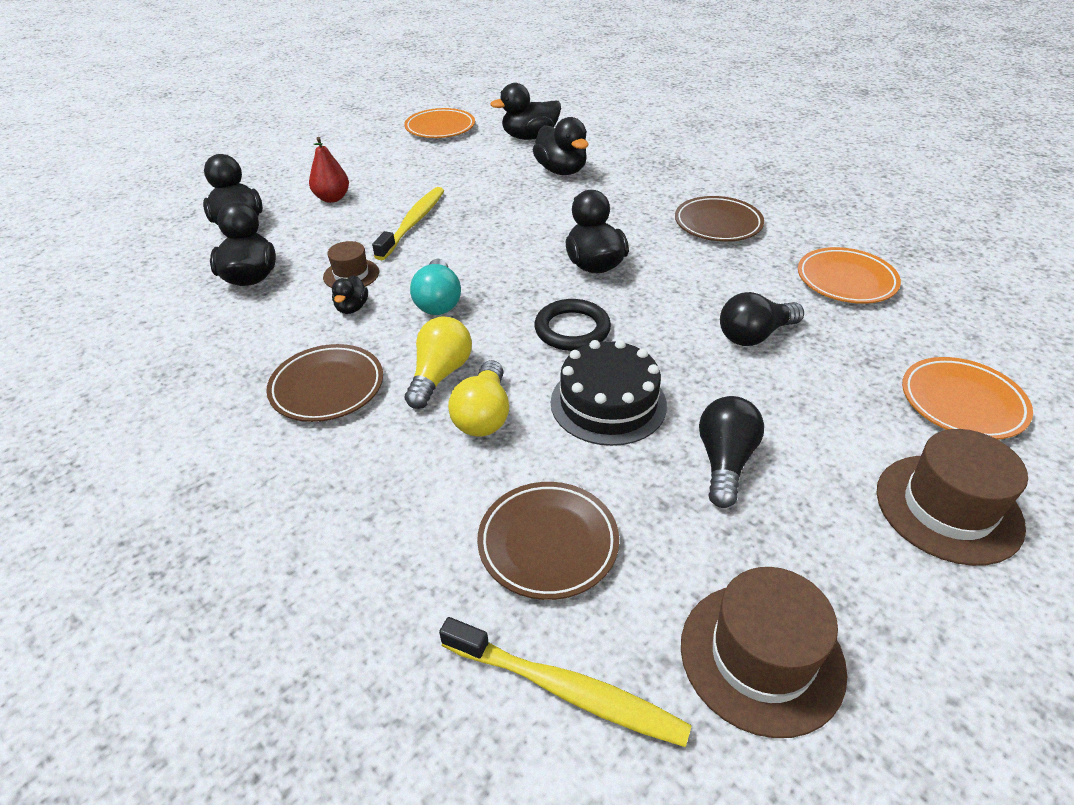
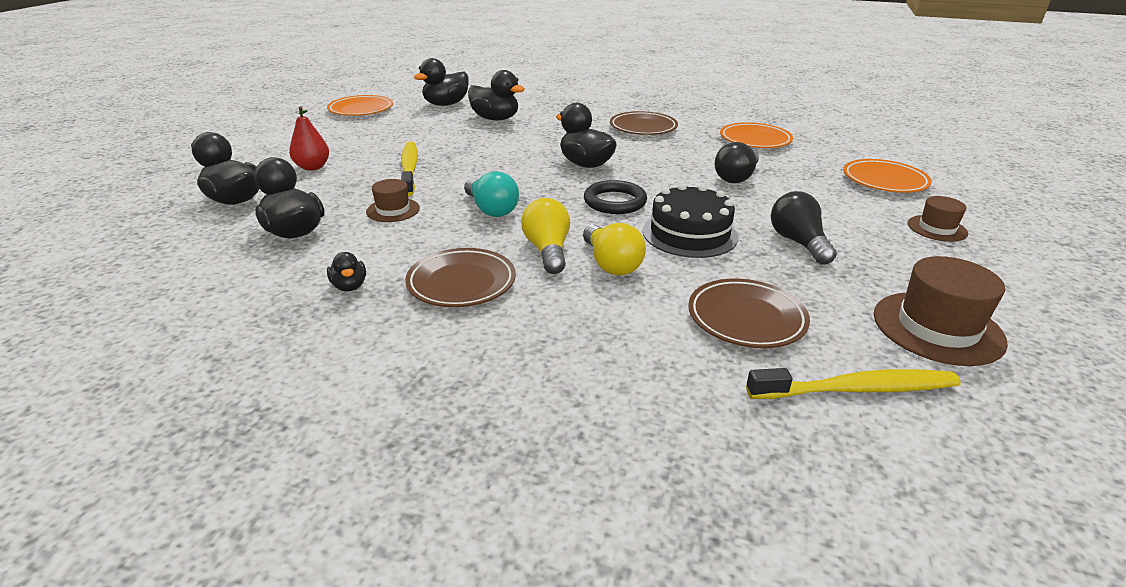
camera: 30 degrees left, 10 degrees down
black duck [332,275,368,314] -> black duck moved to [327,252,366,291]
brown hat [877,429,1028,566] -> brown hat [908,196,968,242], size x0.58

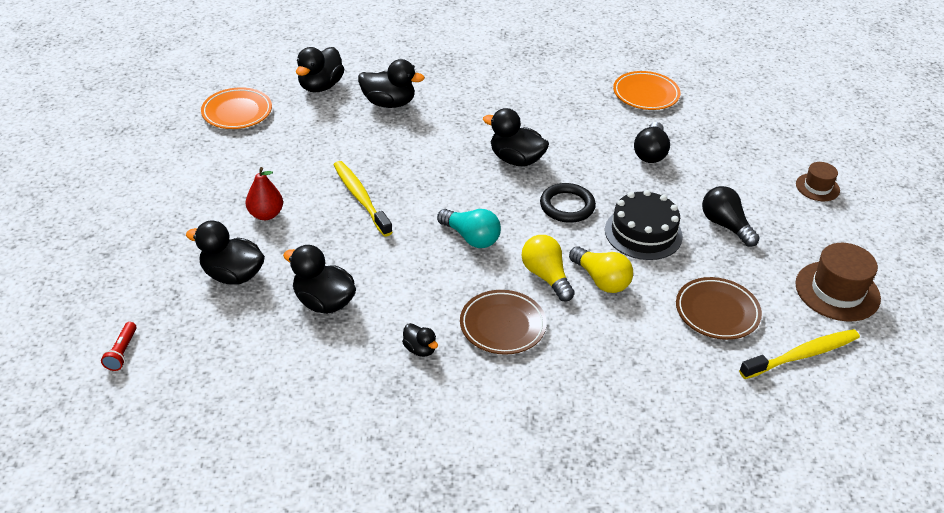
camera: 20 degrees left, 10 degrees up
brown hat [366,179,420,222] -> none
brown plate [610,111,678,135] -> none
orange plate [843,159,932,193] -> none
none -> red flashlight [101,322,137,371]

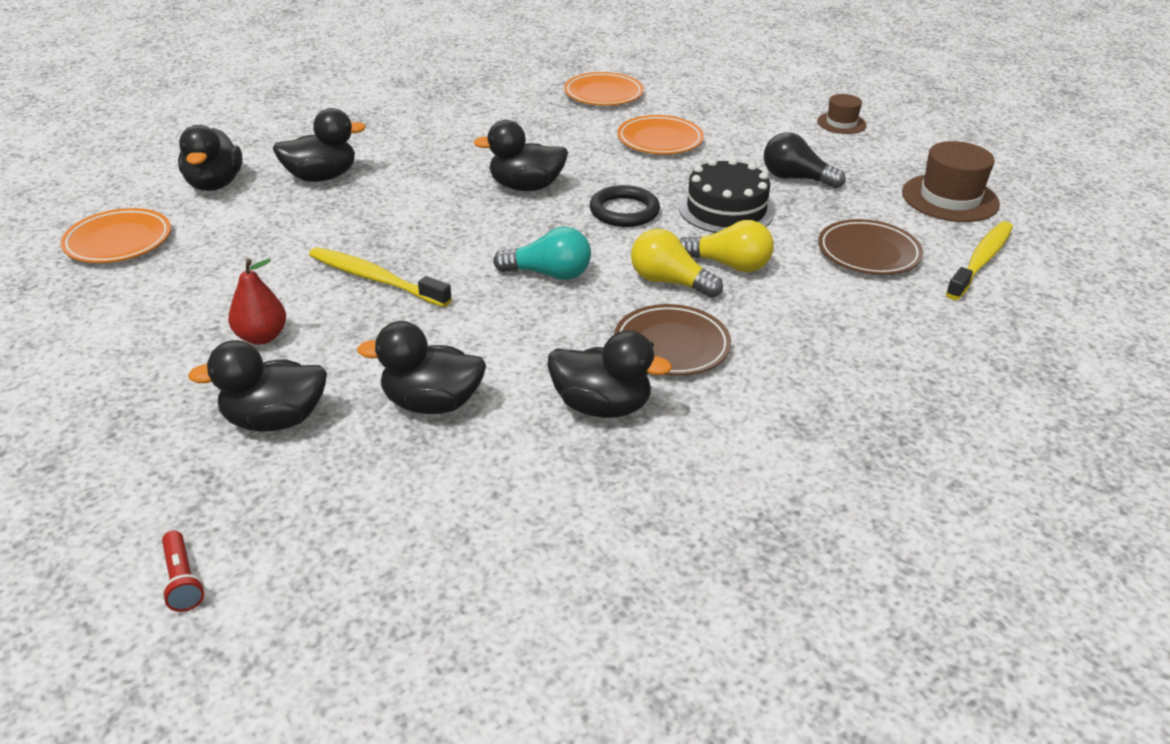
camera: 30 degrees left, 5 degrees down
black duck [402,323,438,357] -> black duck [547,330,672,418], size x1.87
black light bulb [634,122,670,163] -> orange plate [617,115,704,154]

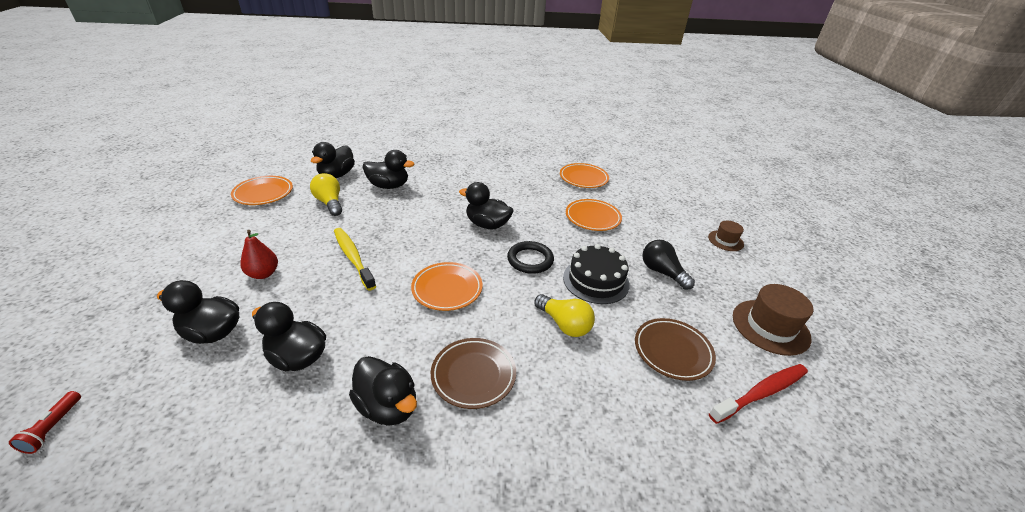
camera: 25 degrees right, 0 degrees up
turquoise light bulb [493,227,591,280] -> orange plate [411,262,482,311]
yellow light bulb [631,229,723,298] -> yellow light bulb moved to [310,173,342,216]
yellow toothbrush [946,221,1013,300] -> red toothbrush [709,364,808,424]

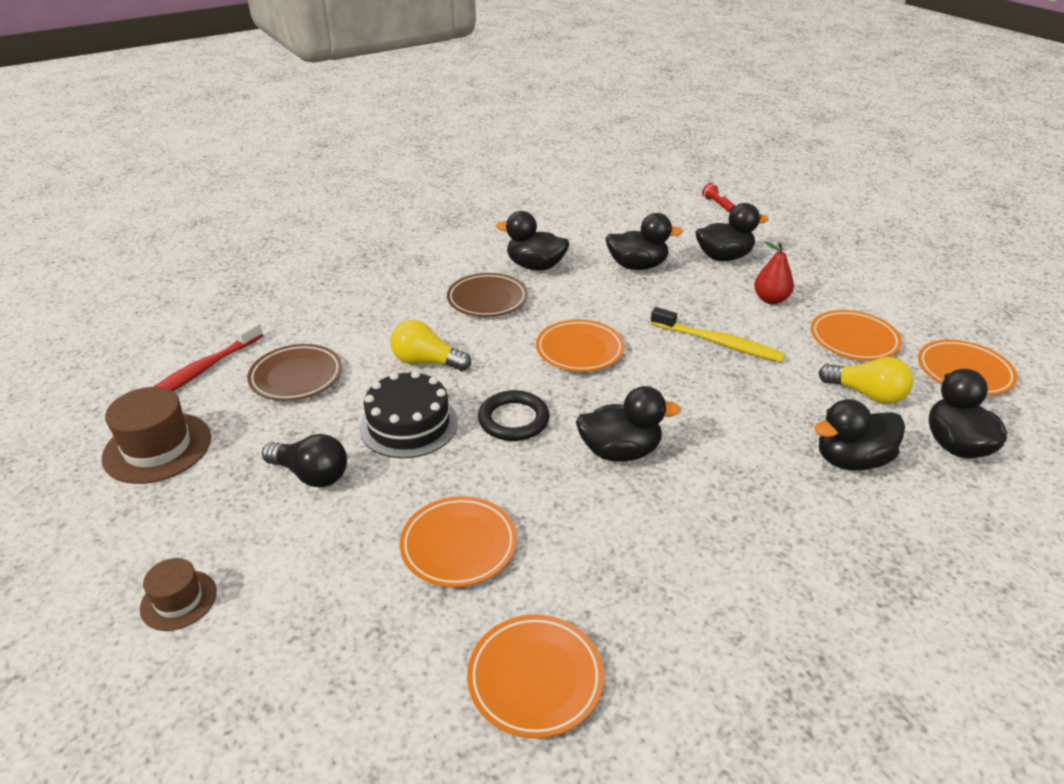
camera: 155 degrees right, 0 degrees up
none -> orange plate [811,310,902,360]

